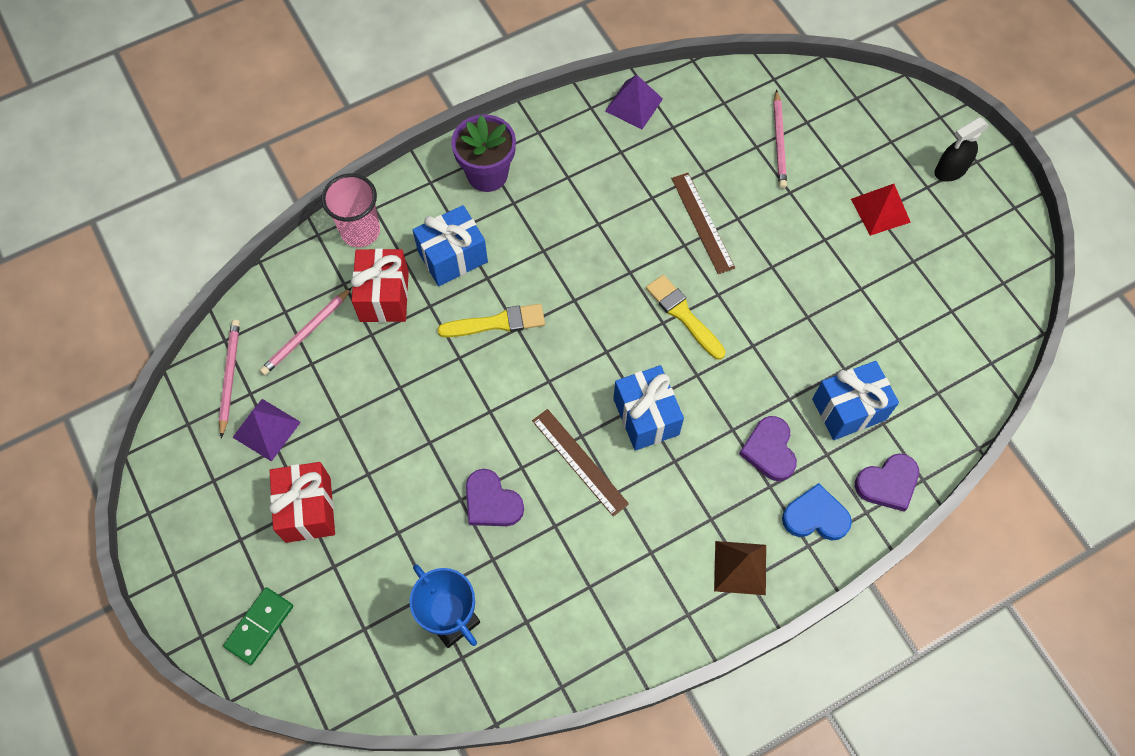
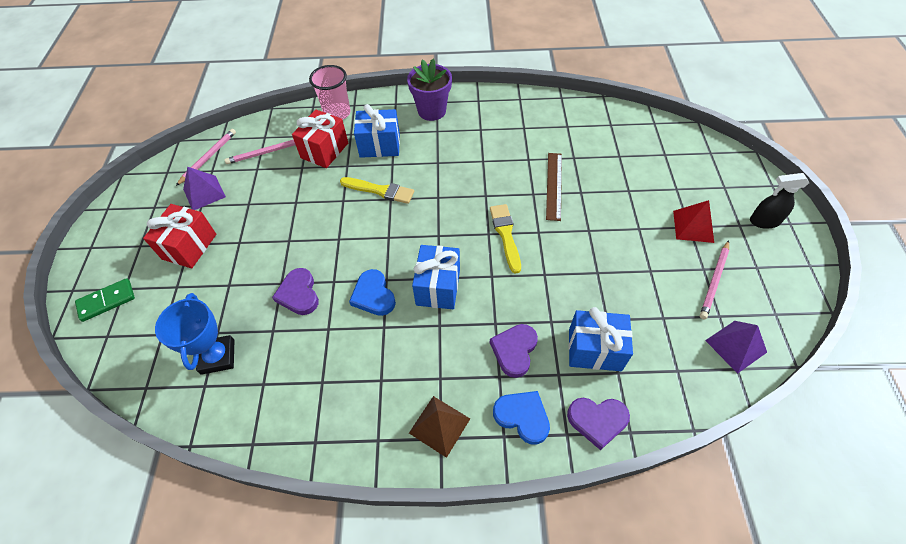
camera: 30 degrees right, 10 degrees down
brown ruler [532,409,629,517] -> blue heart [349,269,396,316]
purple pyramid [605,75,663,129] -> purple pyramid moved to [705,321,767,374]
pink pencil [774,89,787,188] -> pink pencil moved to [700,240,729,319]

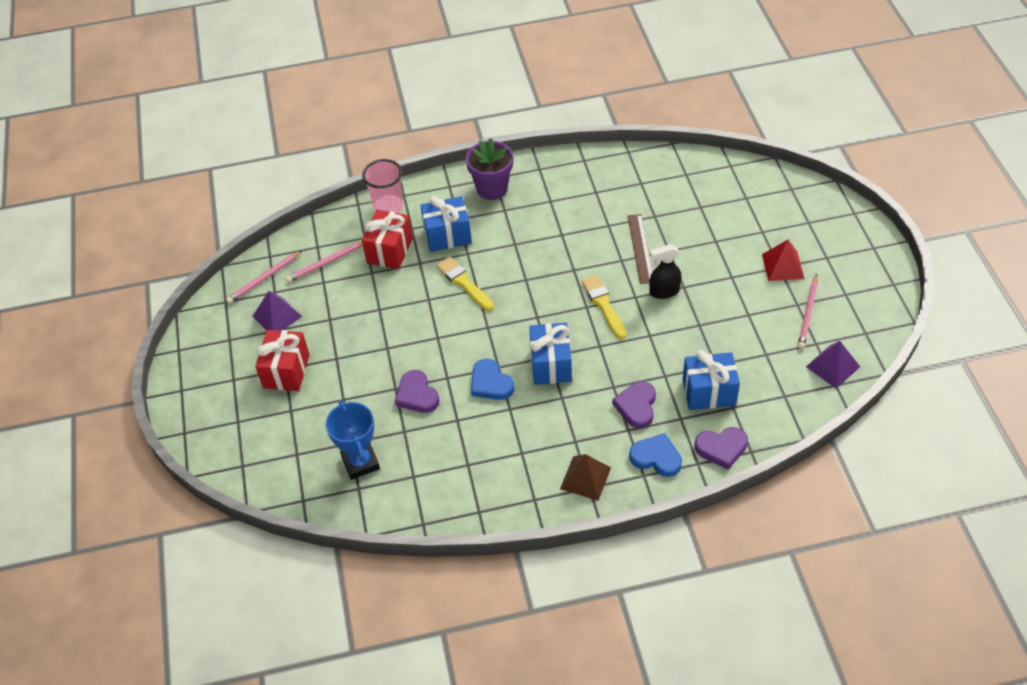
camera: 10 degrees left, 5 degrees down
green domino [75,278,135,322] -> none
pink pencil [176,129,236,186] -> pink pencil turned 150 degrees counterclockwise [226,251,302,304]
yellow brush [340,177,414,204] -> yellow brush turned 135 degrees counterclockwise [436,257,494,311]
black spray bottle [750,173,809,229] -> black spray bottle moved to [649,244,682,299]

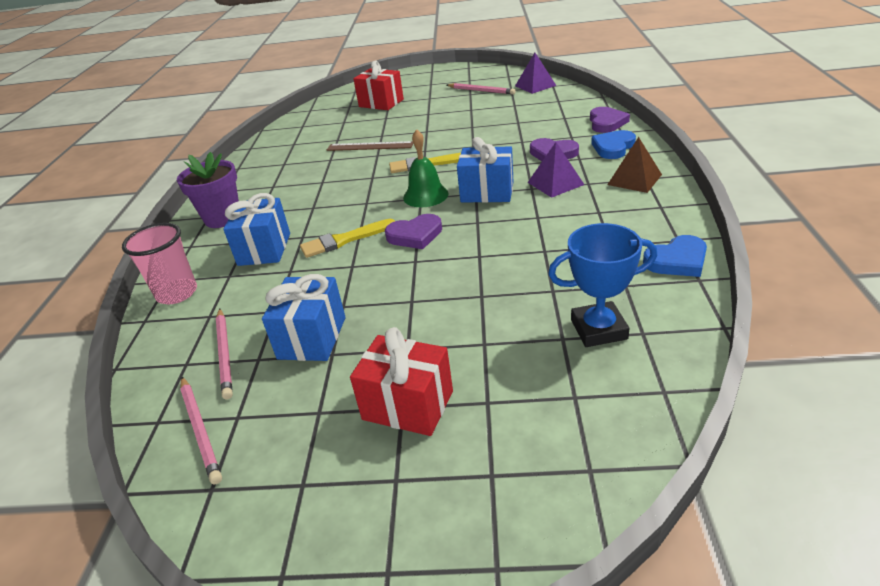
camera: 75 degrees left, 15 degrees down
purple pyramid [252,291,302,331] -> purple pyramid moved to [528,142,584,198]
red gift [362,210,413,269] -> red gift moved to [353,61,404,110]
purple heart [395,370,440,413] -> purple heart moved to [385,214,442,249]
blue heart [471,359,514,400] -> blue heart moved to [643,235,707,277]
black spray bottle [649,244,682,299] -> none
blue gift [682,350,740,410] -> blue gift moved to [262,274,346,361]
red pyramid [762,240,804,281] -> none
none -> green bell [403,129,449,207]

